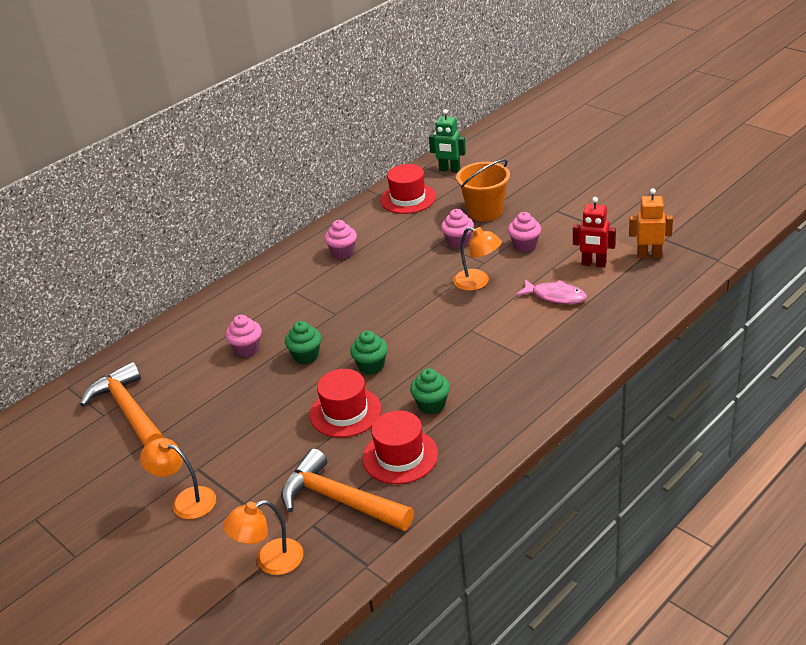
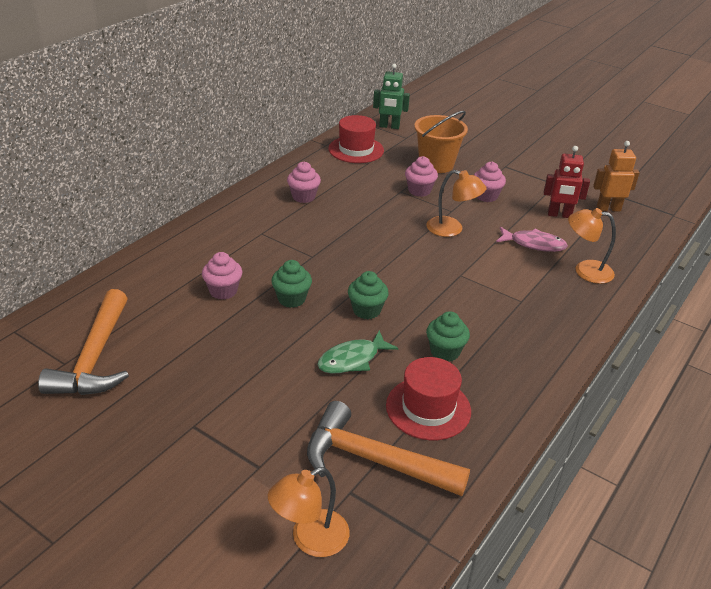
camera: 15 degrees left, 0 degrees up
orange hammer [80,362,165,447] -> orange hammer turned 135 degrees counterclockwise [38,289,129,395]
orange lamp [140,438,216,519] -> orange lamp moved to [568,208,616,284]
red hat [310,369,381,438] -> green fish [317,330,398,374]

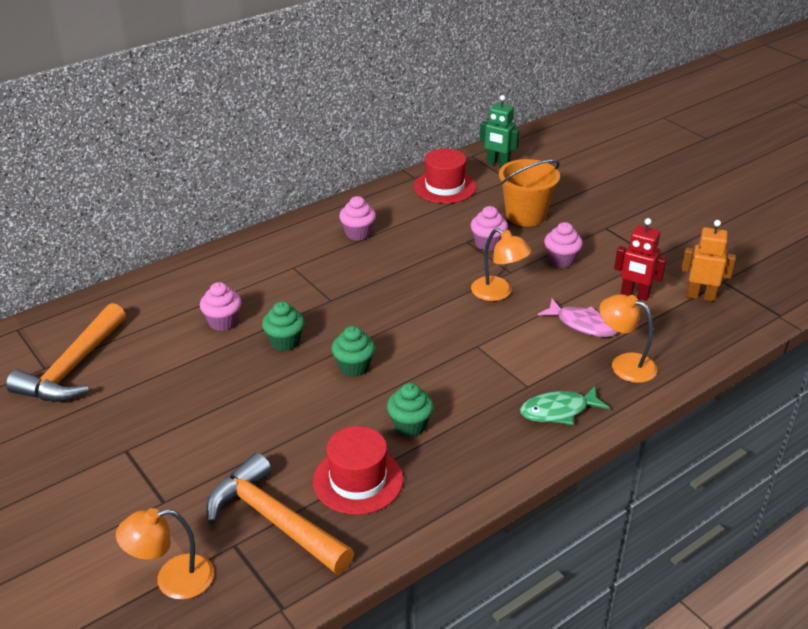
camera: 20 degrees right, 0 degrees up
green fish [317,330,398,374] -> green fish moved to [520,386,610,425]

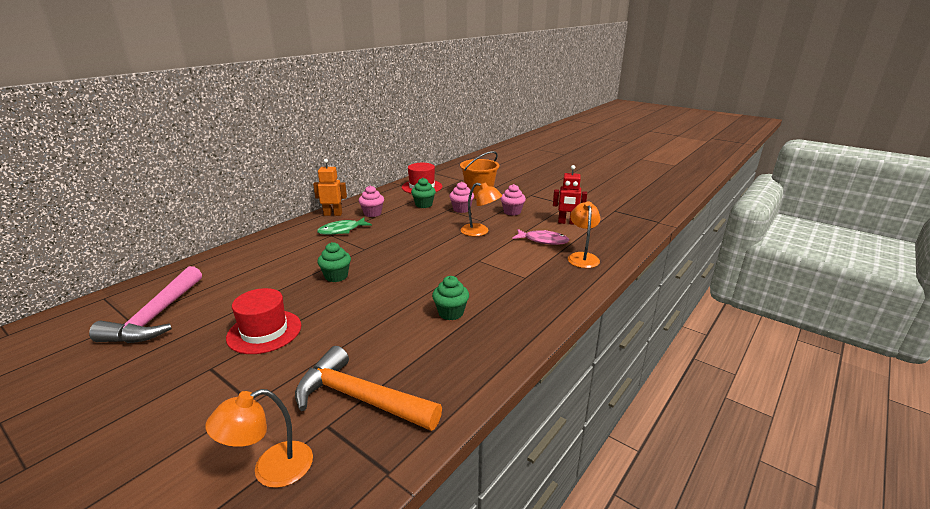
camera: 15 degrees left, 10 degrees down
orange hammer [6,303,126,402] -> pink hammer [89,266,202,343]
pink cupcake [200,282,242,331] -> none
red hat [313,426,403,515] -> red hat moved to [226,288,301,354]
green cupcake [331,326,375,377] -> green cupcake moved to [411,178,436,208]
green robot [480,95,520,167] -> none
green fish [520,386,610,425] -> green fish moved to [317,218,372,235]
orange lamp [599,294,657,383] -> orange lamp turned 75 degrees clockwise [568,201,600,268]
orange robot [681,220,736,302] -> orange robot moved to [313,159,347,216]

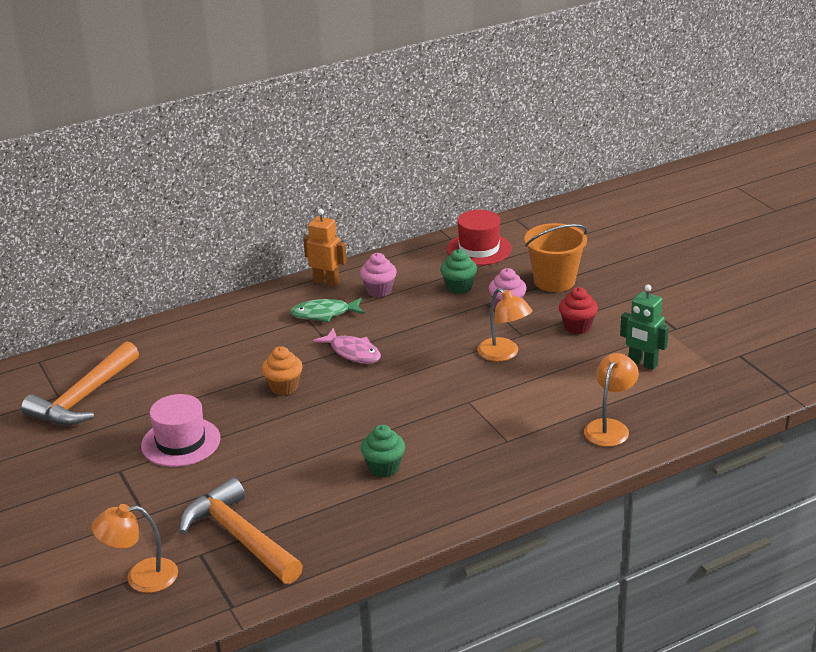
camera: 25 degrees right, 5 degrees up
pink hammer [89,266,202,343] -> orange hammer [21,341,139,426]
red hat [226,288,301,354] -> pink hat [141,394,221,467]
green cupcake [317,242,351,282] -> orange cupcake [262,346,303,395]
pink cupcake [500,184,526,216] -> red cupcake [559,287,598,334]
pink fish [513,229,569,245] -> pink fish moved to [313,328,381,364]
red robot [553,165,587,225] -> green robot [620,285,669,370]

